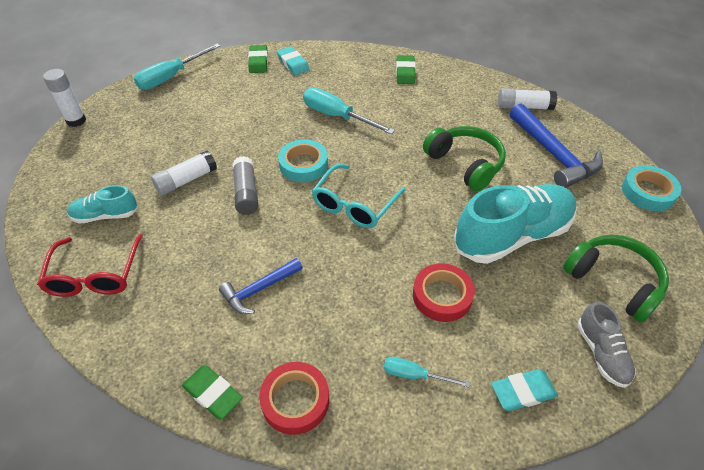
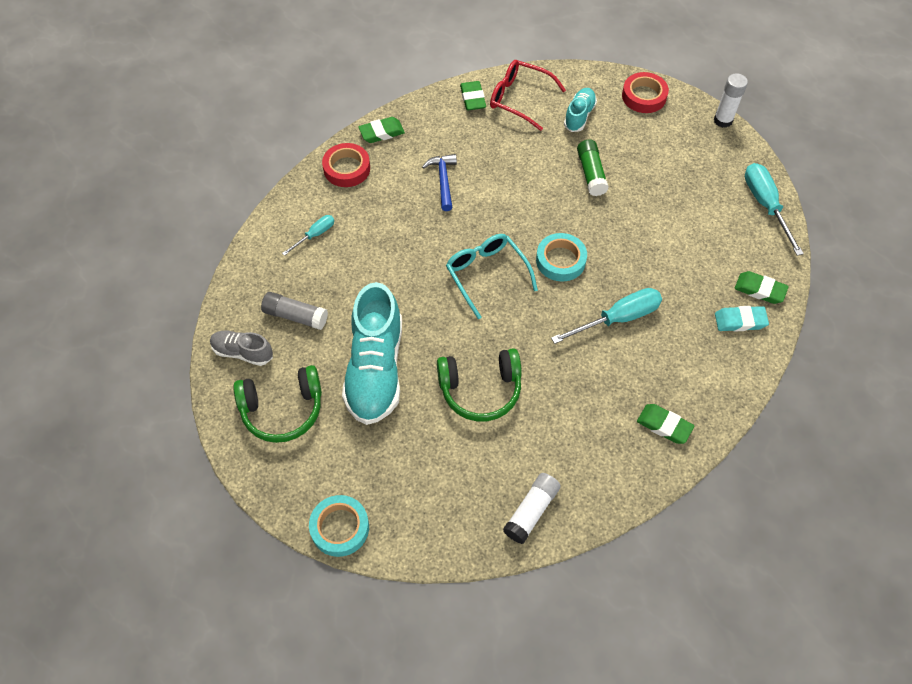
camera: 120 degrees right, 10 degrees up
white glue stick [151,150,217,195] -> green glue stick [577,139,609,196]
grey glue stick [232,156,258,215] -> grey glue stick moved to [261,292,328,330]
red tape [413,263,475,322] -> red tape moved to [622,72,669,113]
turquoise eraser [491,369,558,411] -> none
blue hammer [510,104,603,188] -> none
none -> green eraser [460,81,486,110]

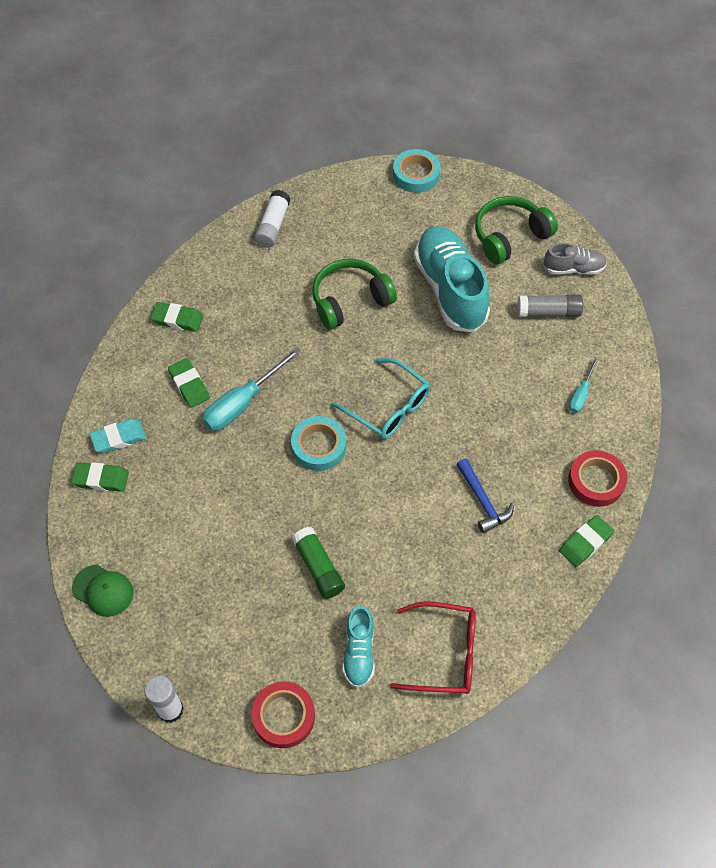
camera: 160 degrees right, 0 degrees up
green eraser [460,81,486,110] -> green eraser moved to [168,358,210,408]
turquoise screwdriver [745,163,804,256] -> green cap [72,565,133,617]

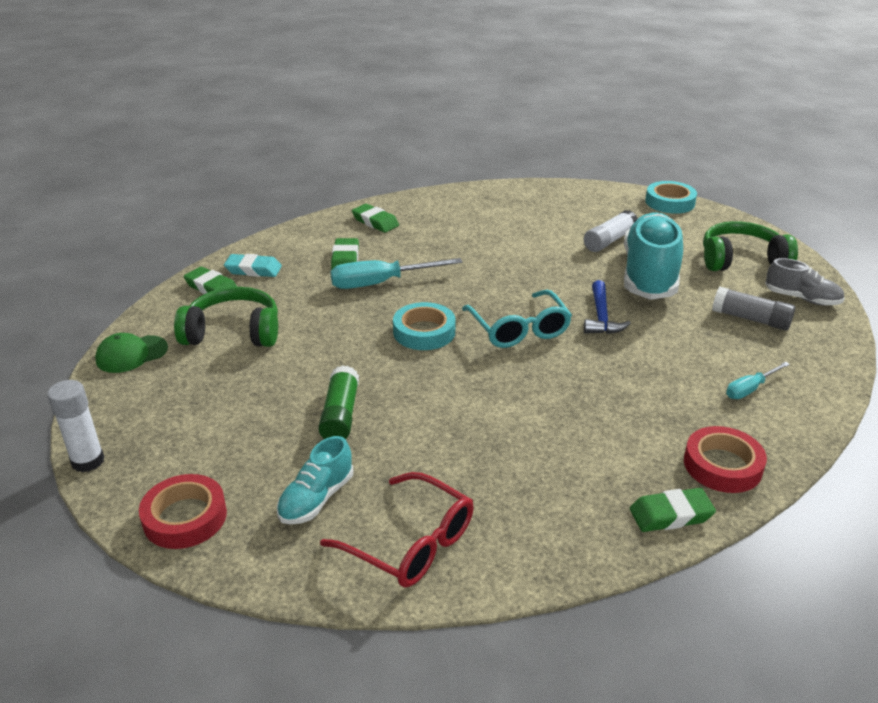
camera: 30 degrees right, 25 degrees down
green cap [72,565,133,617] -> green cap turned 90 degrees clockwise [95,333,168,373]
white glue stick [255,190,290,248] -> white glue stick moved to [584,210,638,252]
green headphones [312,259,397,330] -> green headphones moved to [174,287,278,347]
blue hammer [456,458,514,533] -> blue hammer moved to [584,280,631,334]

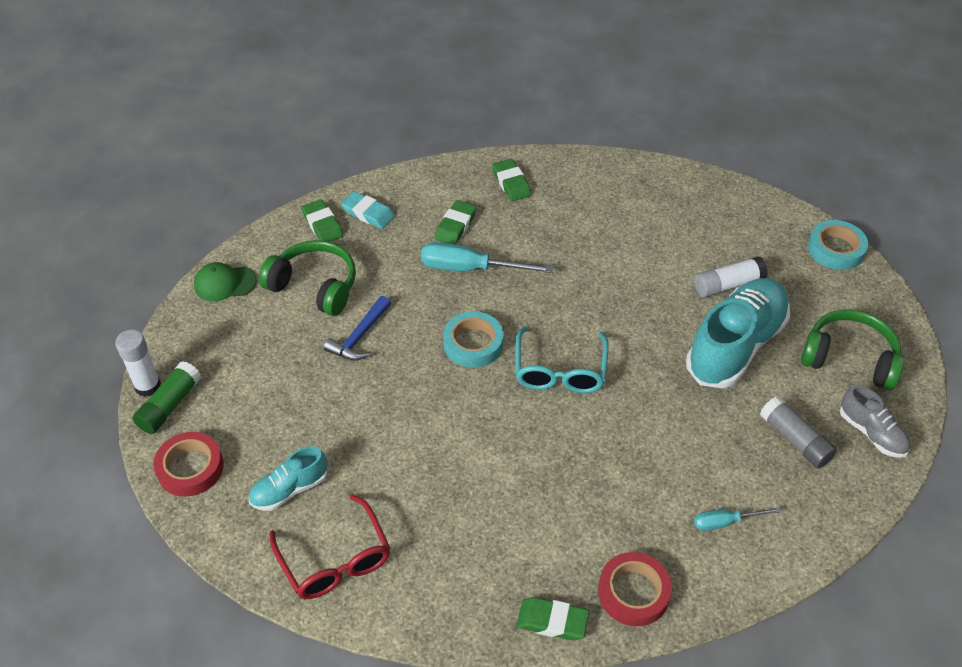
camera: 25 degrees right, 15 degrees up
green glue stick [318,365,359,439] -> green glue stick moved to [132,361,201,434]
blue hammer [584,280,631,334] -> blue hammer moved to [324,296,391,361]

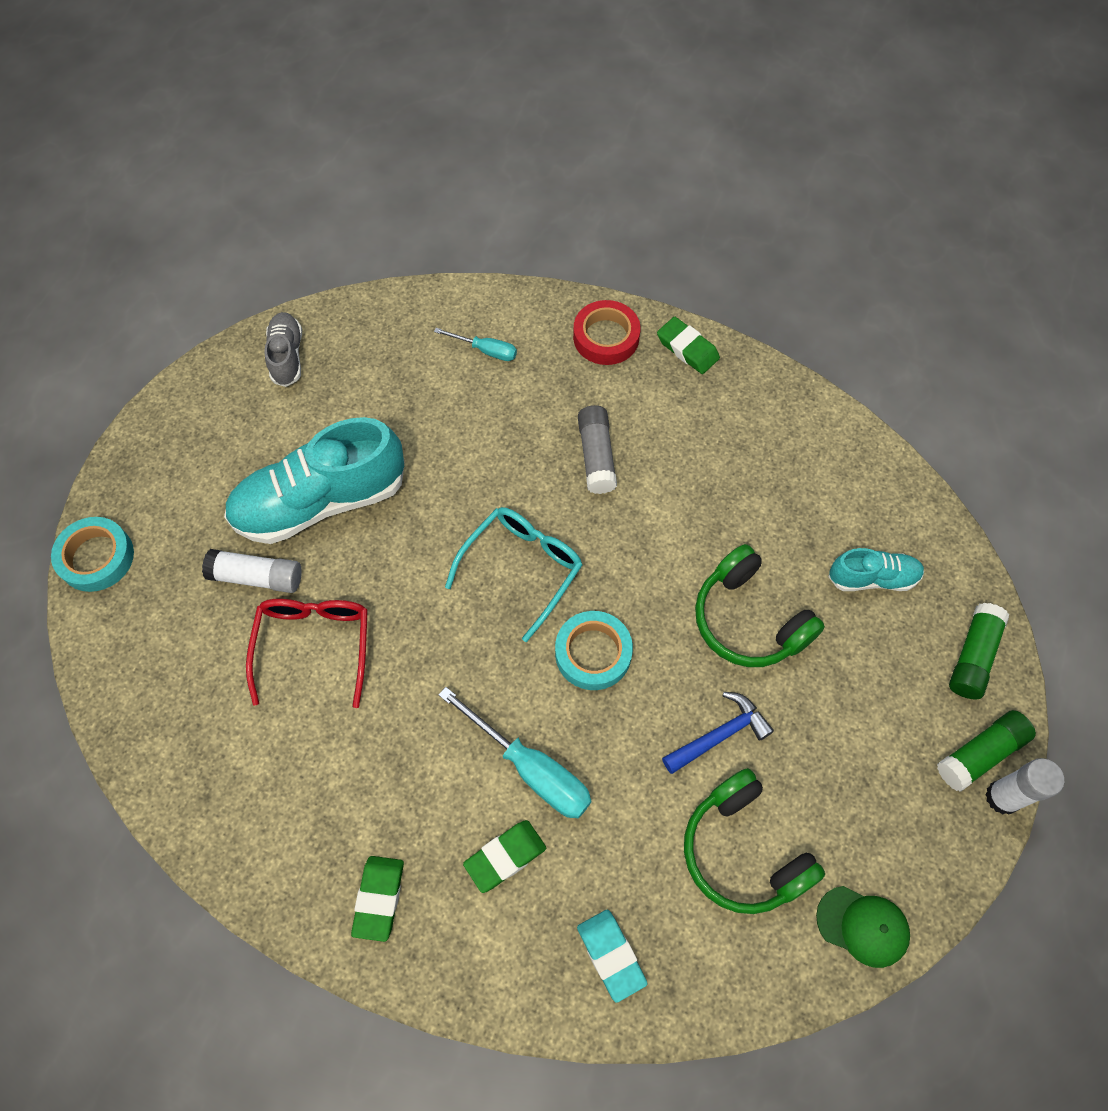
camera: 150 degrees left, 15 degrees up
red tape [153,432,224,497] -> green glue stick [949,603,1009,699]
red glasses [269,494,390,599] -> red glasses moved to [246,599,368,708]
green eraser [301,199,343,242] -> none
grey glue stick [760,396,837,468] -> grey glue stick moved to [578,405,617,494]
green headphones [801,309,904,390] -> green headphones moved to [695,544,825,667]

